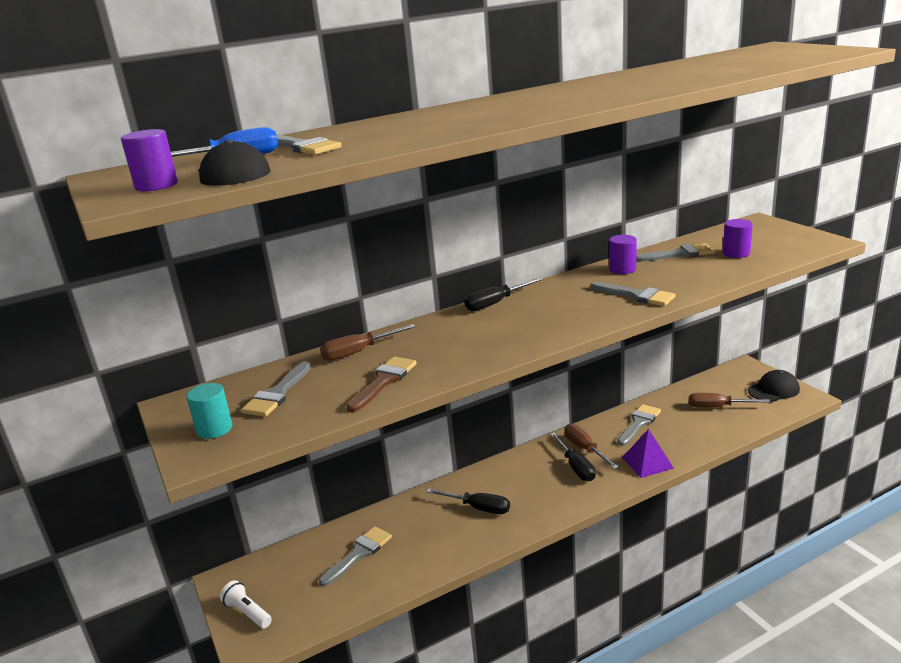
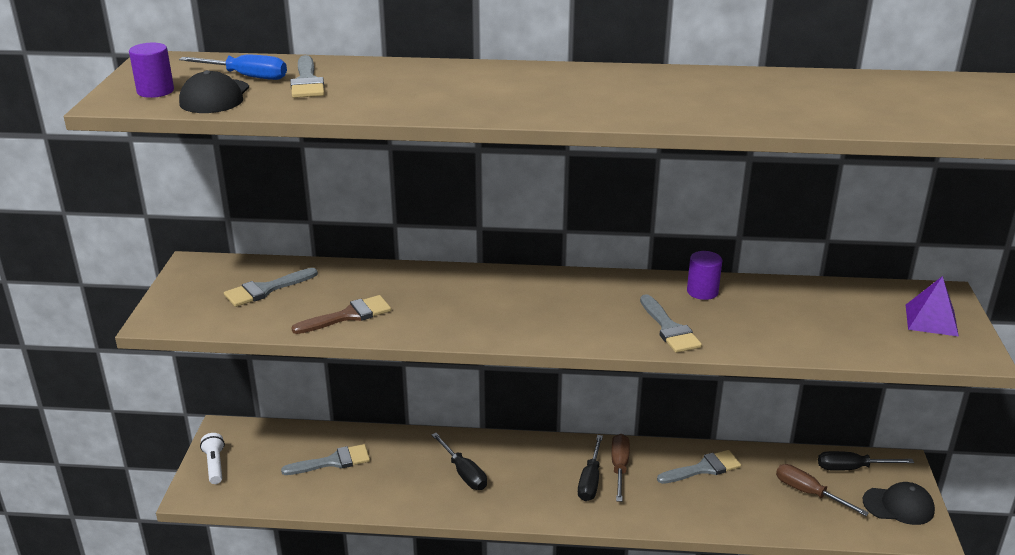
camera: 30 degrees right, 5 degrees up
turquoise cylinder [186,383,232,439] -> none
brown screwdriver [320,324,416,361] -> none
black screwdriver [465,278,543,311] -> black screwdriver moved to [818,451,914,471]
purple pyramid [622,429,674,478] -> purple pyramid moved to [906,276,959,337]
grey brush [636,243,714,262] -> none
purple cylinder [723,219,753,258] -> none

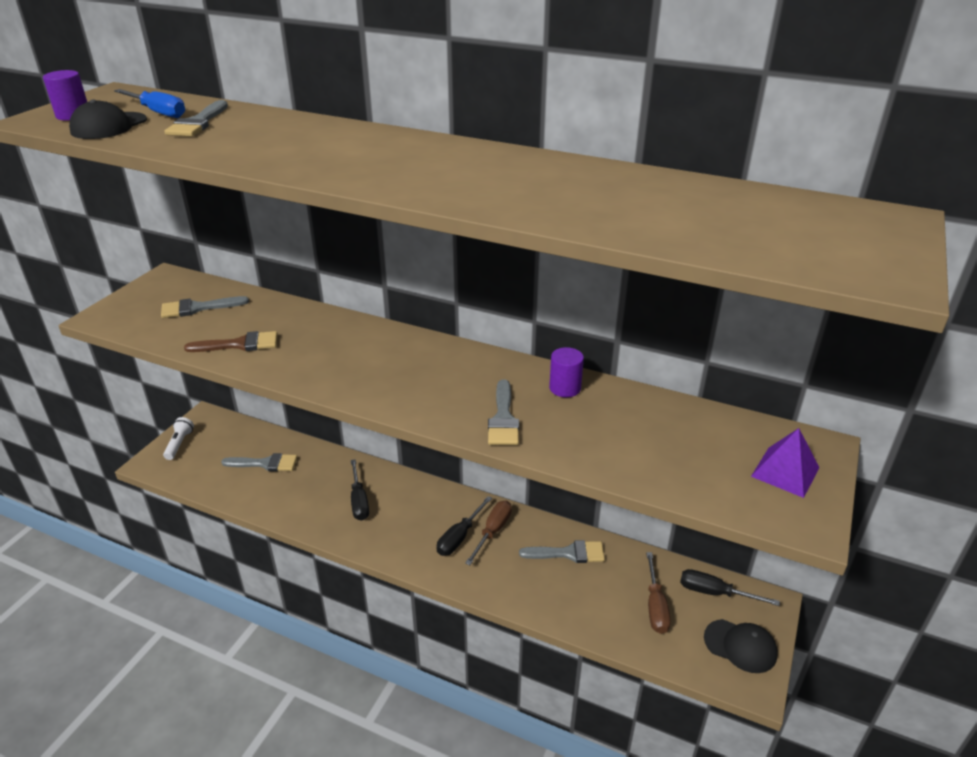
camera: 20 degrees right, 5 degrees up
brown screwdriver [776,464,869,516] -> brown screwdriver turned 150 degrees counterclockwise [646,552,671,634]

